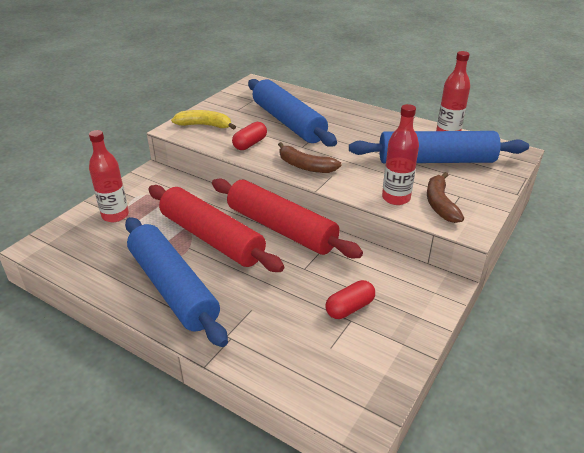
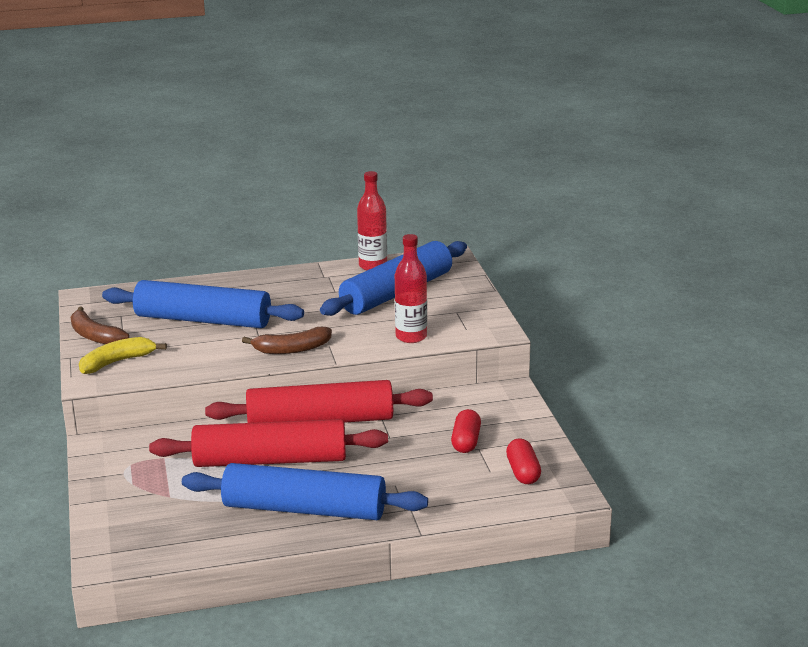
camera: 45 degrees left, 10 degrees down
red bottle [89,130,129,222] -> none
red capsule [232,122,267,150] -> red capsule moved to [506,438,541,484]
brown banana [427,172,464,223] -> brown banana moved to [70,307,129,344]

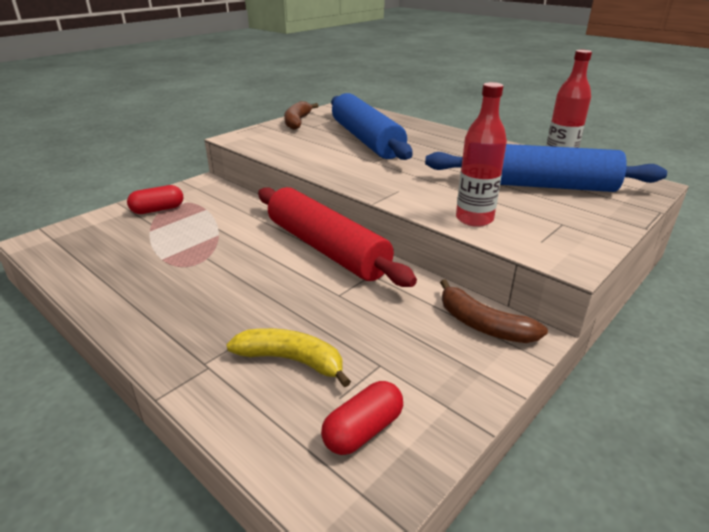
camera: 55 degrees right, 5 degrees up
yellow banana [79,337,167,374] -> yellow banana moved to [226,328,351,387]
red rolling pin [149,419,388,467] -> none
blue rolling pin [182,463,428,520] -> none
brown banana [242,327,332,354] -> brown banana moved to [440,279,548,343]
red capsule [451,409,481,453] -> red capsule moved to [127,185,184,214]

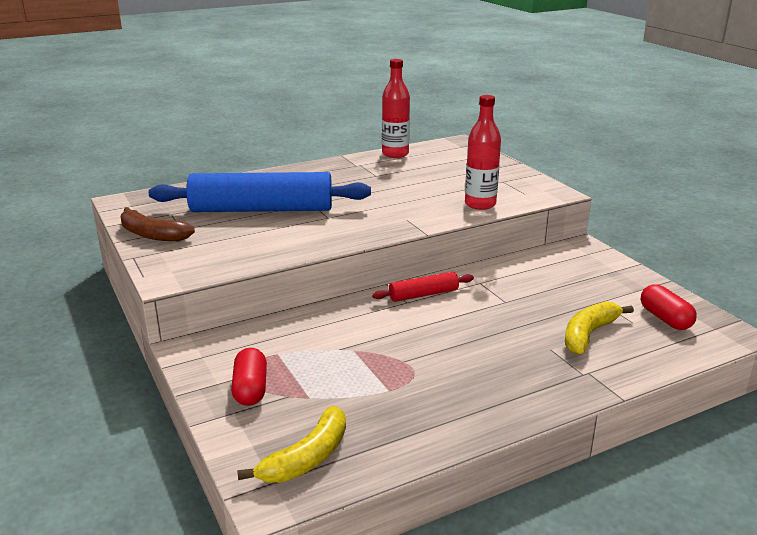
camera: 70 degrees left, 5 degrees down
red rolling pin [258,187,417,287] -> red rolling pin [372,272,474,302], size x0.45
blue rolling pin [425,144,667,192] -> none
brown banana [440,279,548,343] -> none
none -> yellow banana [237,406,346,483]

